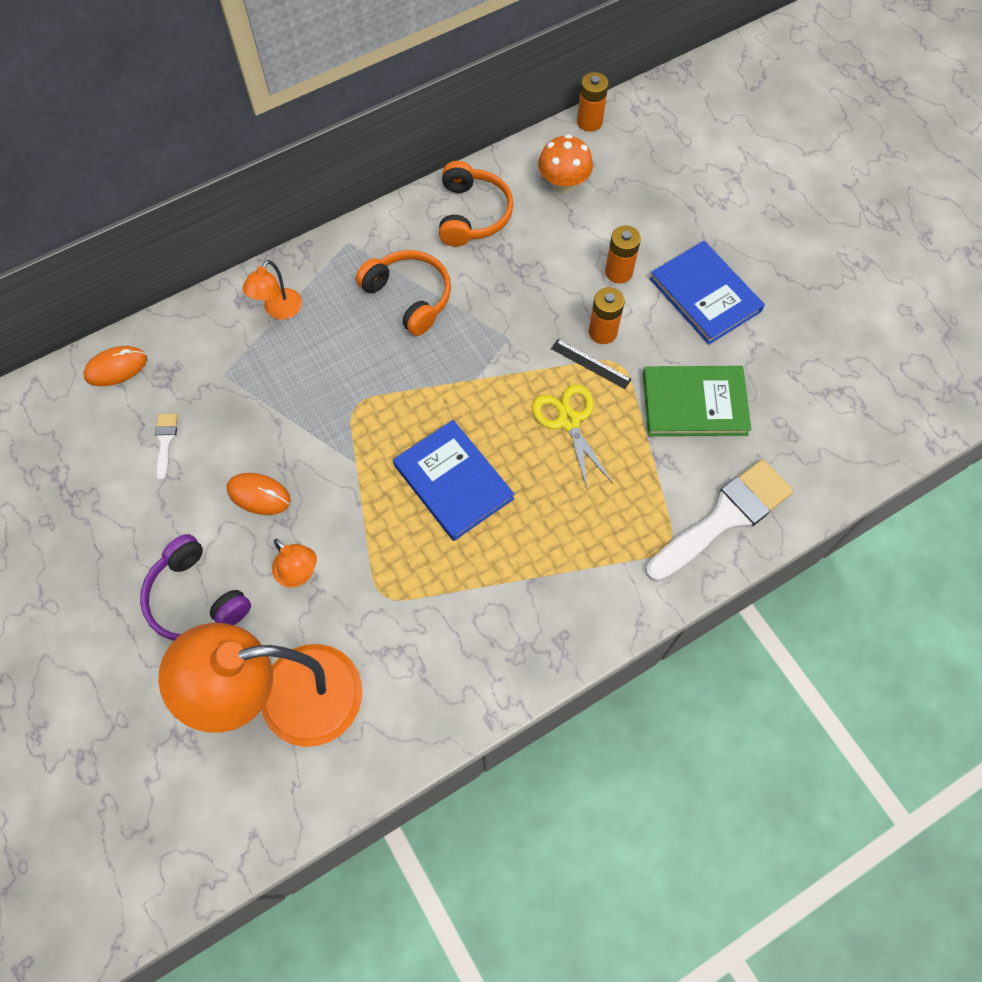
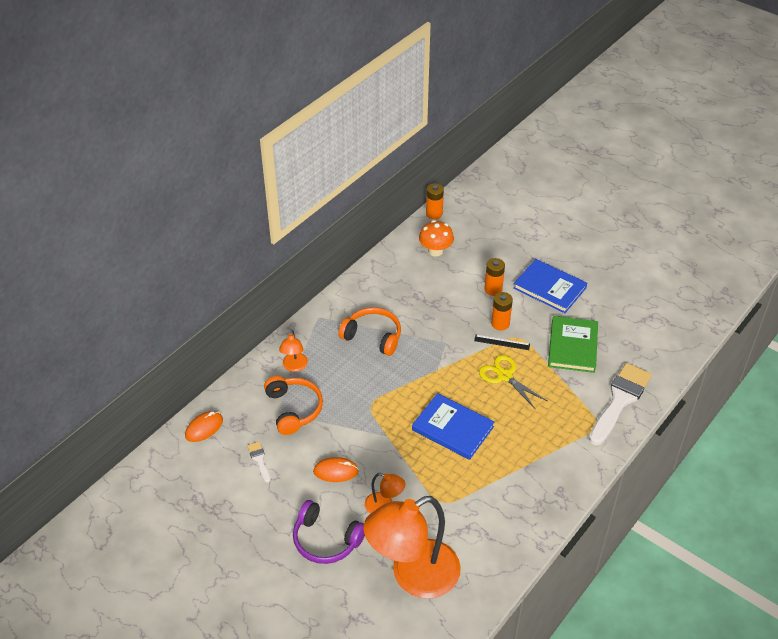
camera: 20 degrees left, 20 degrees down
orange headphones [439,161,513,247] -> orange headphones moved to [264,376,323,435]
green book [643,366,752,436] -> green book turned 60 degrees counterclockwise [548,316,598,373]

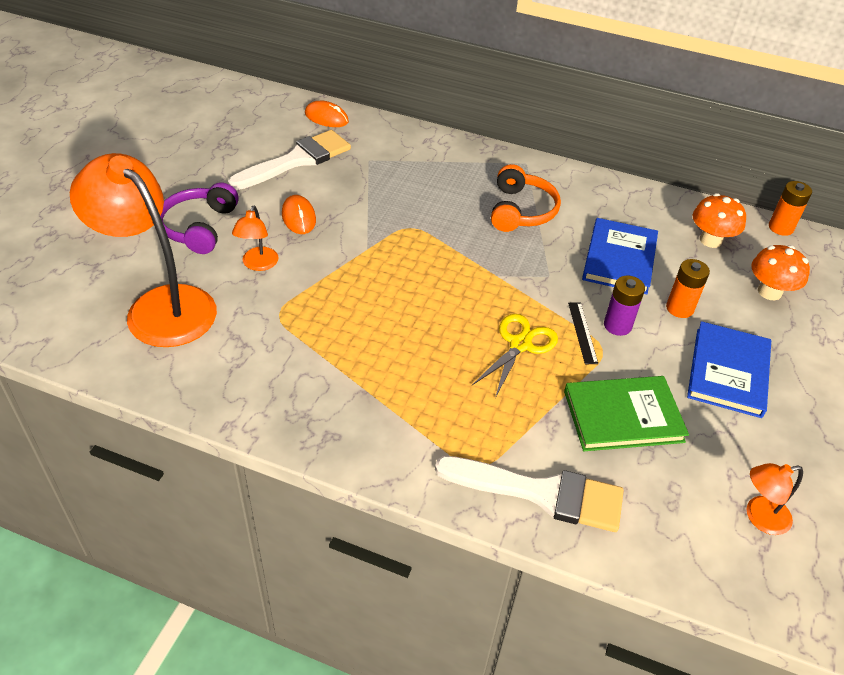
camera: 70 degrees right, 0 degrees up
white brush [247,442,270,483] -> white brush [228,130,351,190], size x2.32
orange headphones [264,376,323,435] -> none
orange lamp [279,330,308,372] -> orange lamp moved to [747,463,803,535]
blue book [412,393,494,460] -> blue book moved to [582,218,658,295]
orange battery [491,292,513,330] -> purple battery [604,276,645,336]
none -> orange mushroom [751,245,810,300]

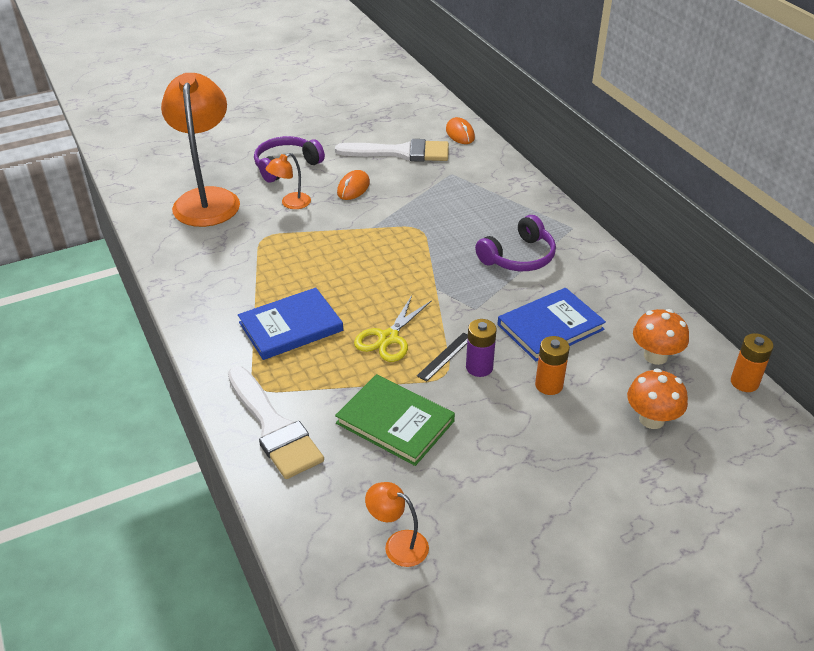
camera: 45 degrees right, 5 degrees down
yellow scissors [472,314,558,398] -> yellow scissors turned 135 degrees clockwise [354,295,432,362]
orange headphones [491,164,561,232] -> purple headphones [475,215,556,271]
blue book [687,321,771,418] -> blue book moved to [238,287,343,360]

